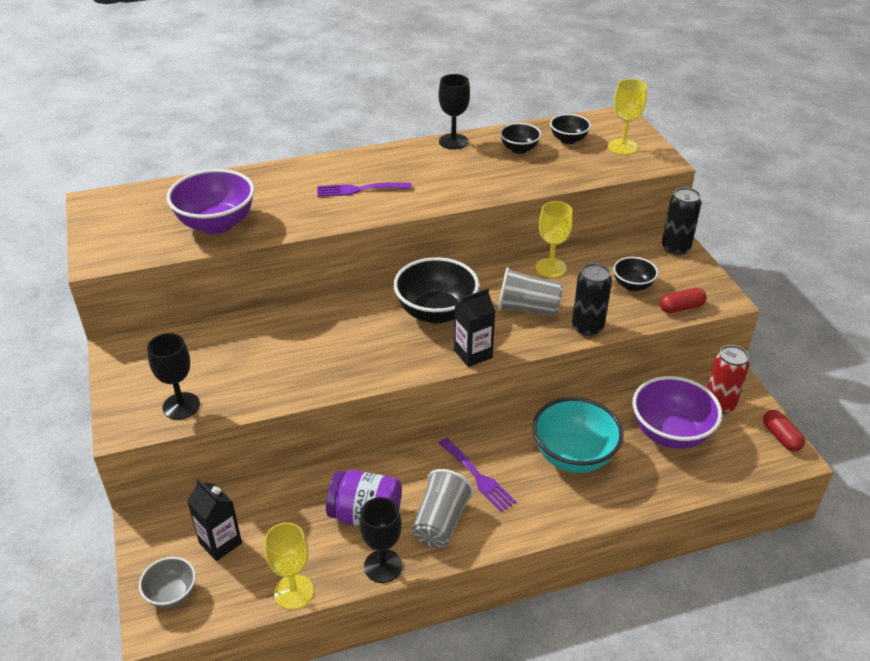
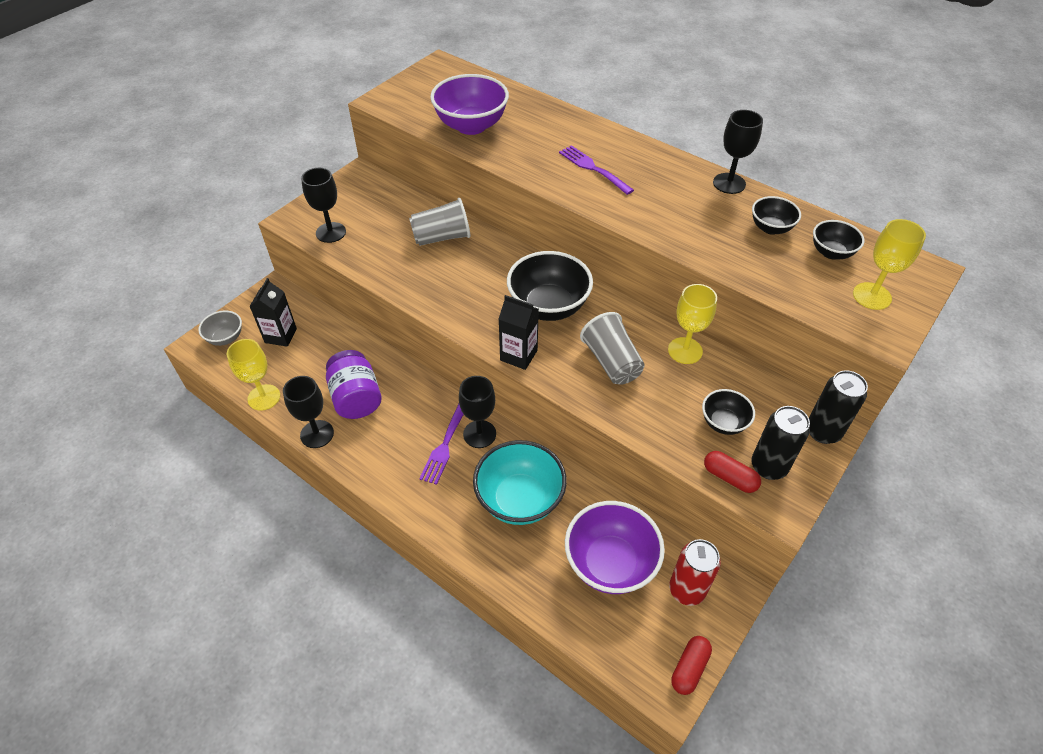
camera: 55 degrees right, 10 degrees up
grey cup [412,469,474,548] -> grey cup moved to [409,198,471,246]
black can [572,263,612,336] -> black can moved to [751,406,810,480]
none -> black goblet [459,376,496,448]

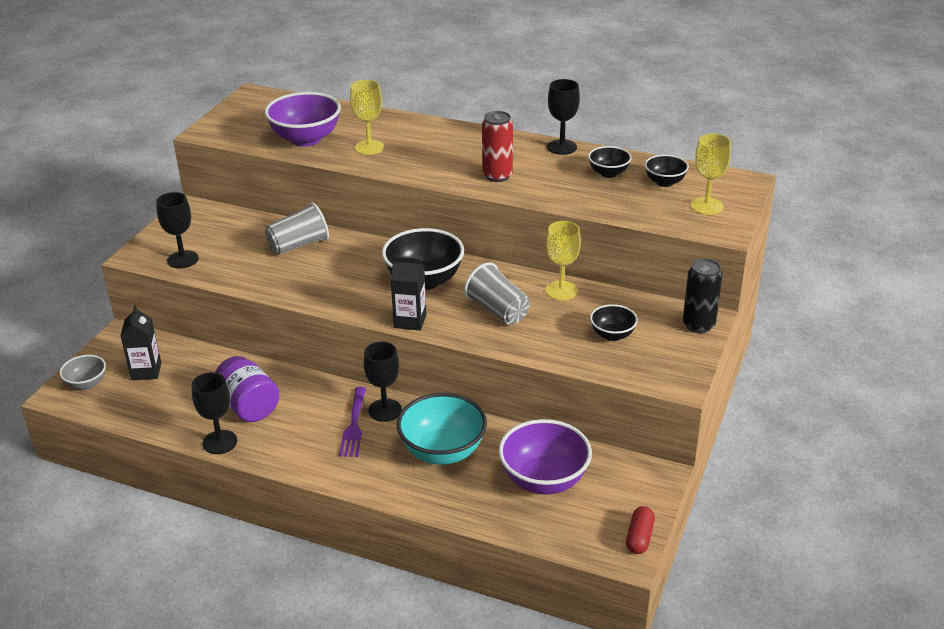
camera: 15 degrees left, 15 degrees down
yellow goblet [227,339,280,411] -> yellow goblet moved to [350,80,384,155]
purple fork [559,145,634,195] -> none
red can [669,539,721,606] -> red can moved to [482,111,513,182]
red capsule [704,451,761,493] -> none
black can [751,406,810,480] -> none

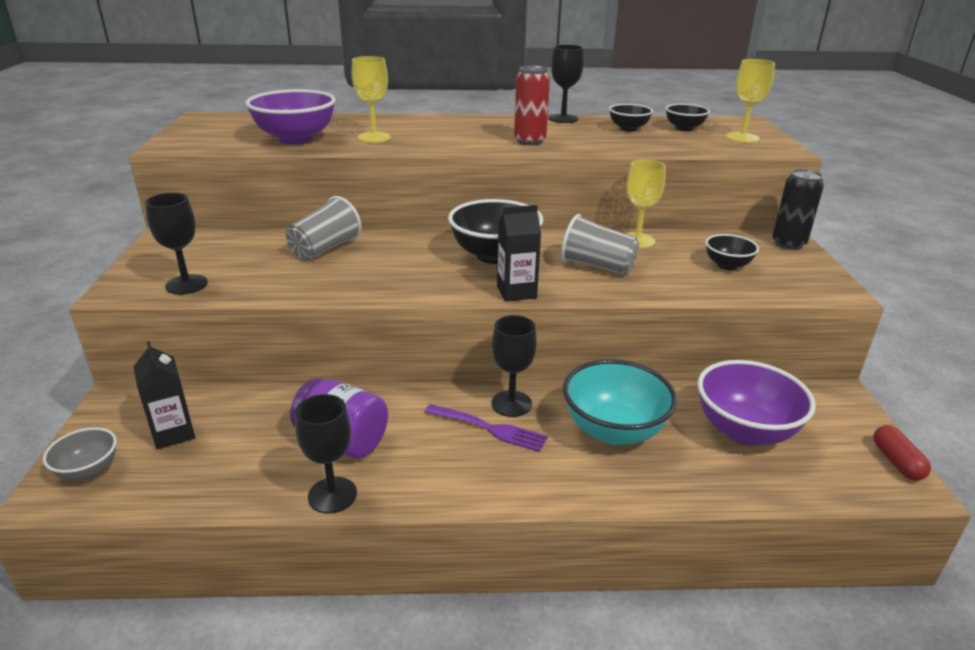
camera: 25 degrees left, 5 degrees down
purple fork [339,387,366,457] -> purple fork turned 45 degrees counterclockwise [425,404,548,452]

